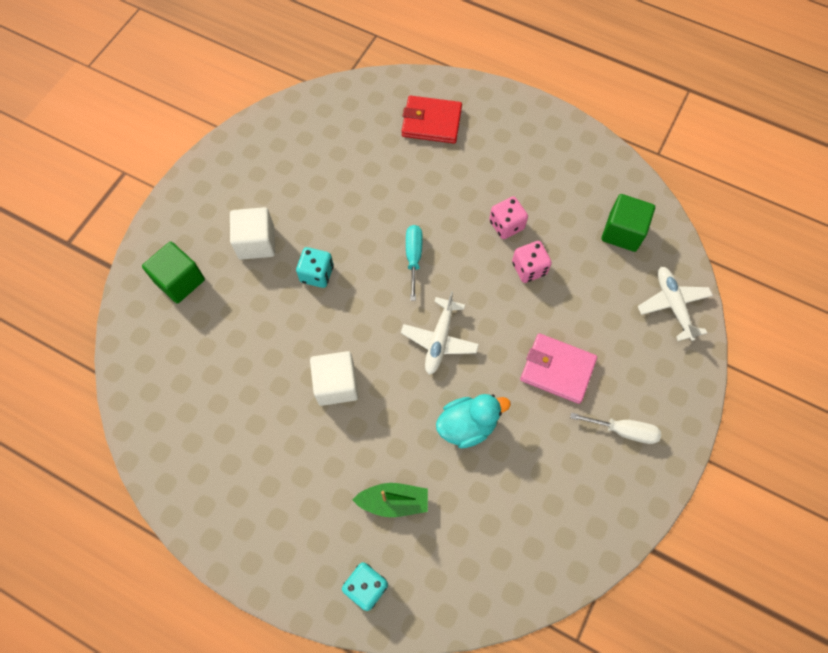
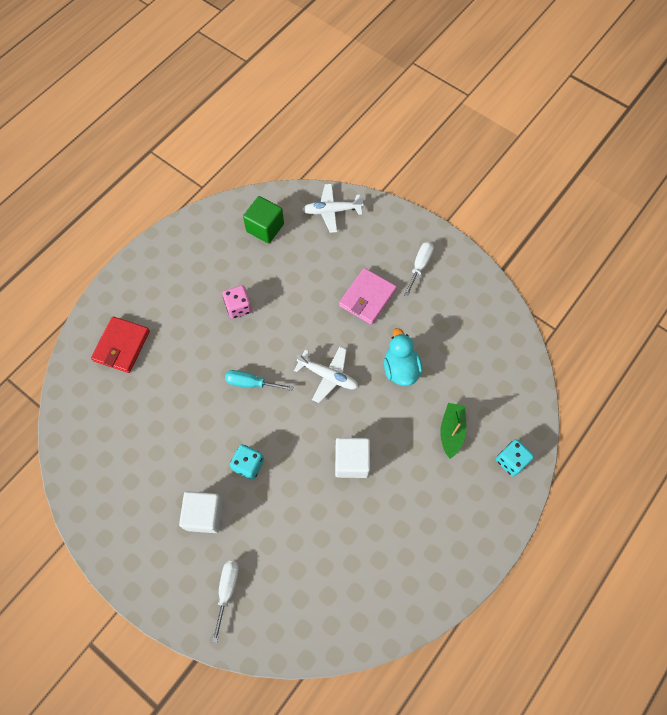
camera: 80 degrees left, 0 degrees up
green cube [142,242,205,303] -> white screwdriver [212,561,239,643]
pink dice [512,241,552,283] -> none

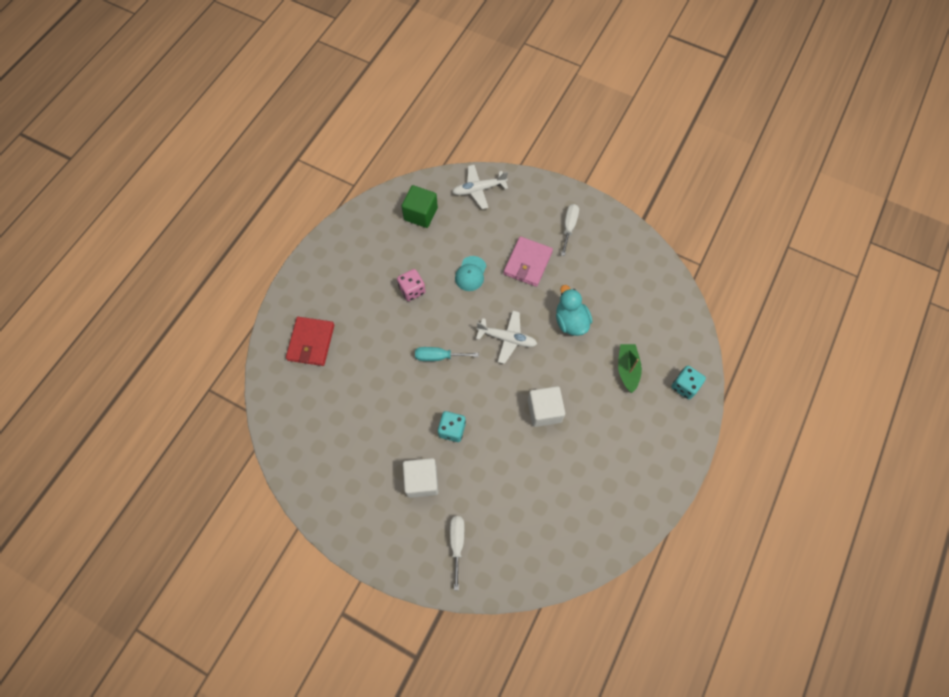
camera: 10 degrees left, 0 degrees up
none -> turquoise cap [455,256,486,291]

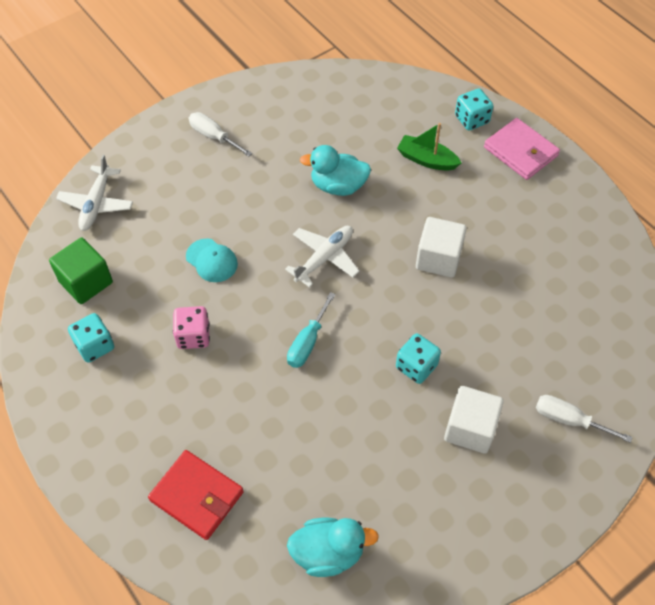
camera: 65 degrees left, 10 degrees down
pink wallet [503,236,553,287] -> pink wallet moved to [484,118,560,180]
none -> turquoise dice [68,313,114,363]
none -> turquoise duck [287,518,379,577]

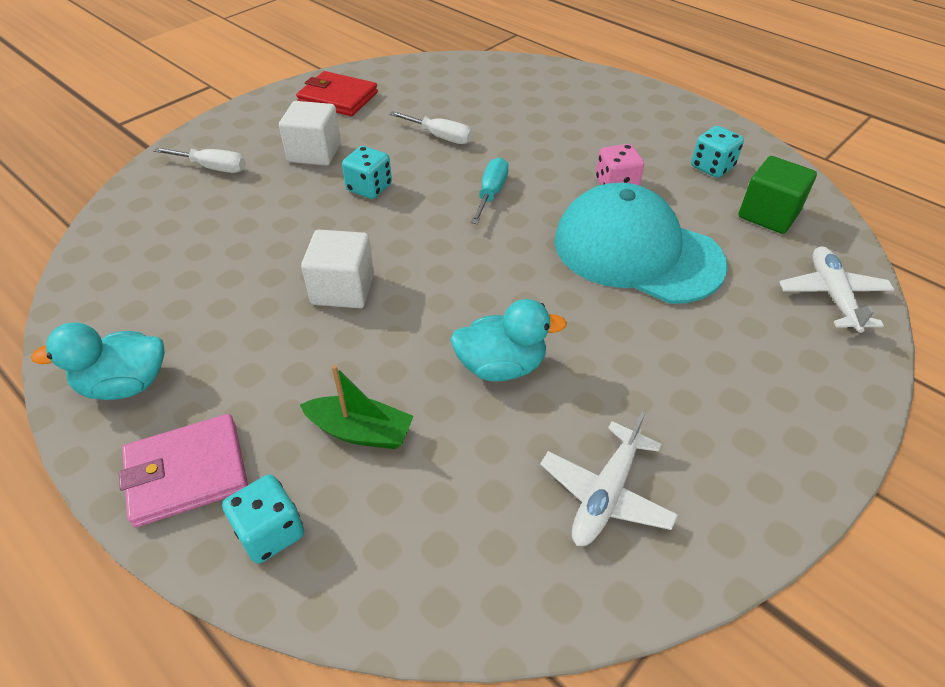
camera: 170 degrees right, 10 degrees down
red wallet [148,450,244,540] -> red wallet moved to [296,71,378,116]
turquoise cap [186,238,238,282] -> turquoise cap [554,183,728,304], size x2.37
white screwdriver [189,112,252,156] -> white screwdriver moved to [389,111,473,144]
white plane [285,226,359,287] -> white plane moved to [540,412,678,546]
turquoise duck [287,518,379,577] -> turquoise duck moved to [31,322,165,400]
pink wallet [484,118,560,180] -> pink wallet turned 60 degrees counterclockwise [119,414,248,528]

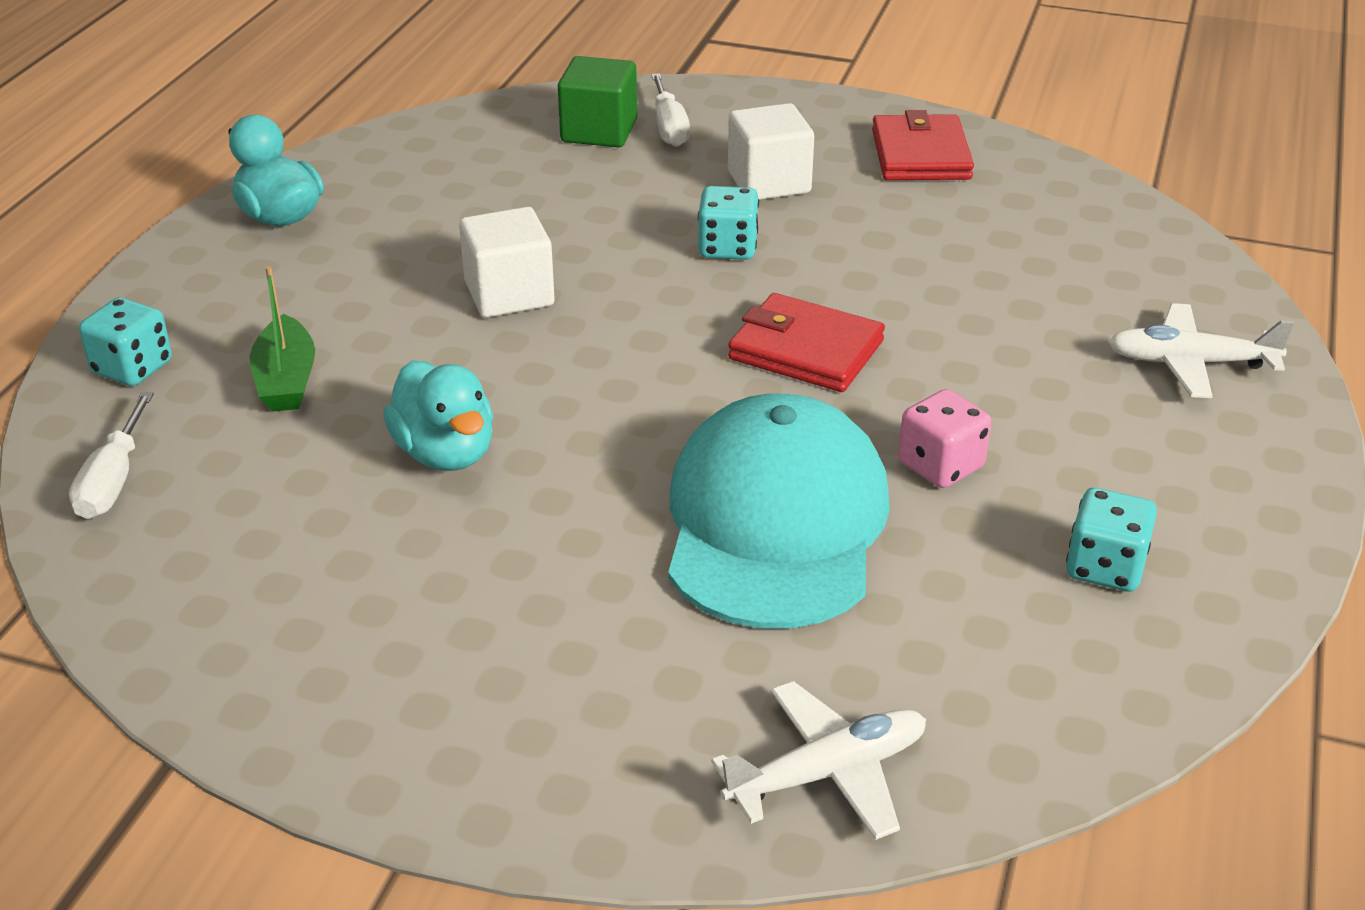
camera: 65 degrees right, 10 degrees down
pink wallet [119,414,248,528] -> none
white screwdriver [389,111,473,144] -> white screwdriver moved to [69,392,154,519]
turquoise screwdriver [470,157,509,224] -> red wallet [728,293,885,392]
white plane [540,412,678,546] -> white plane moved to [1108,303,1294,398]
green cube [738,156,817,234] -> green cube moved to [558,56,637,148]

